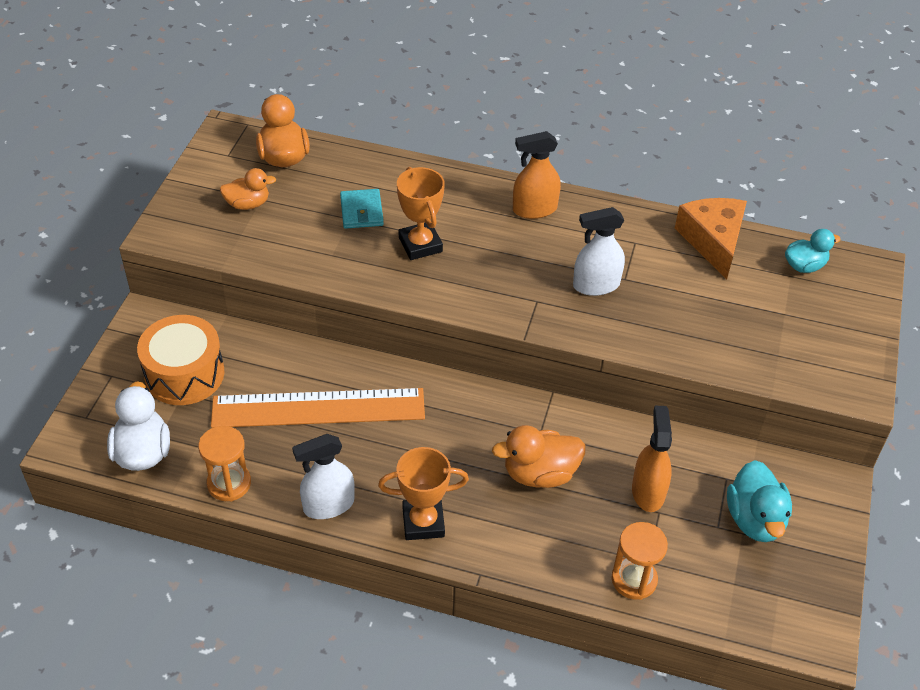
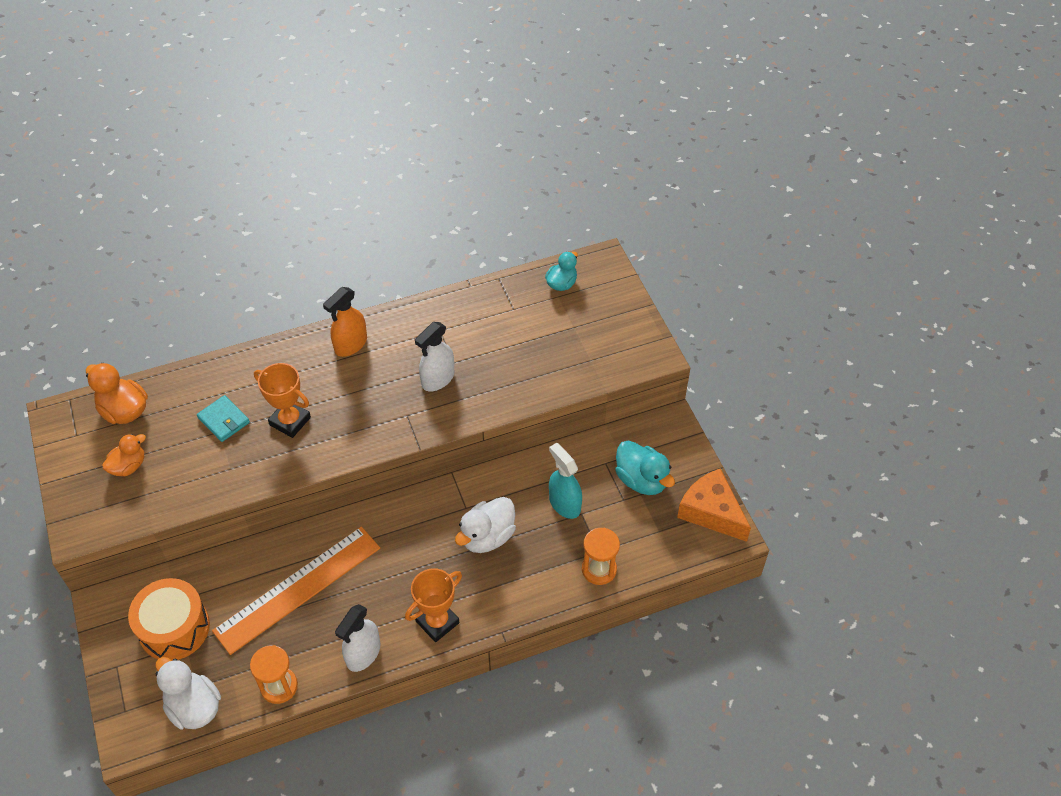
camera: 35 degrees left, 5 degrees up
orange duck [492,425,586,488] -> white duck [455,497,516,553]
orange spray bottle [632,406,672,512] -> turquoise spray bottle [549,443,582,519]
orange cheese [675,198,747,279] -> orange cheese moved to [677,468,751,542]

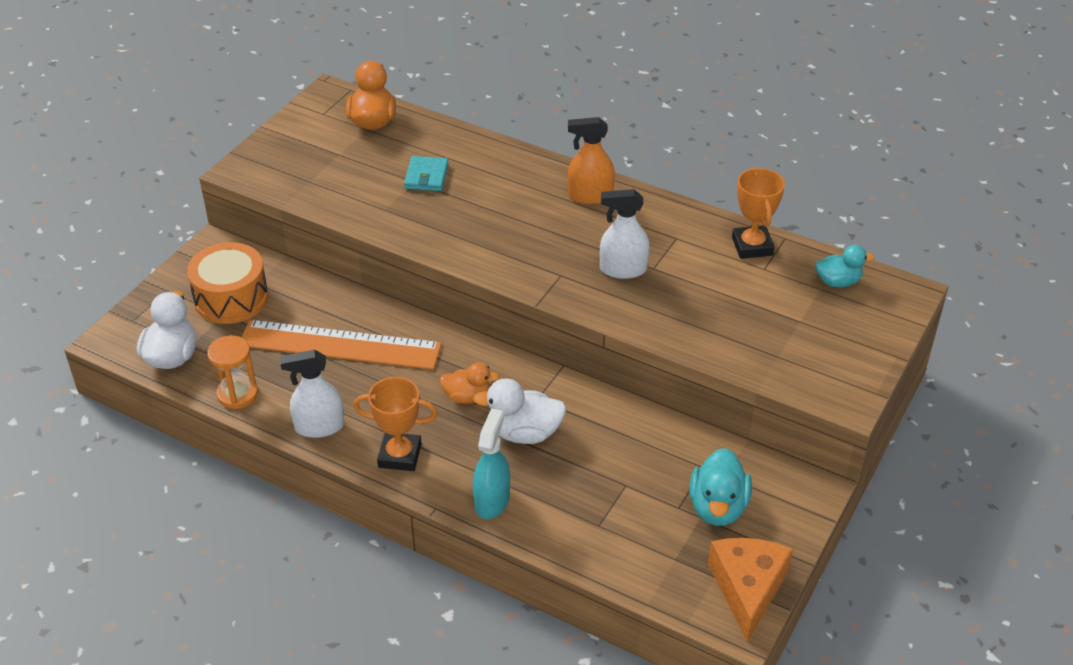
camera: 50 degrees right, 10 degrees down
orange duck [102,434,146,476] -> orange duck moved to [440,363,499,404]
orange trophy [254,363,311,438] -> orange trophy moved to [732,167,785,259]
turquoise spray bottle [549,443,582,519] -> turquoise spray bottle moved to [472,408,510,519]
orange hourglass [582,528,620,585] -> none

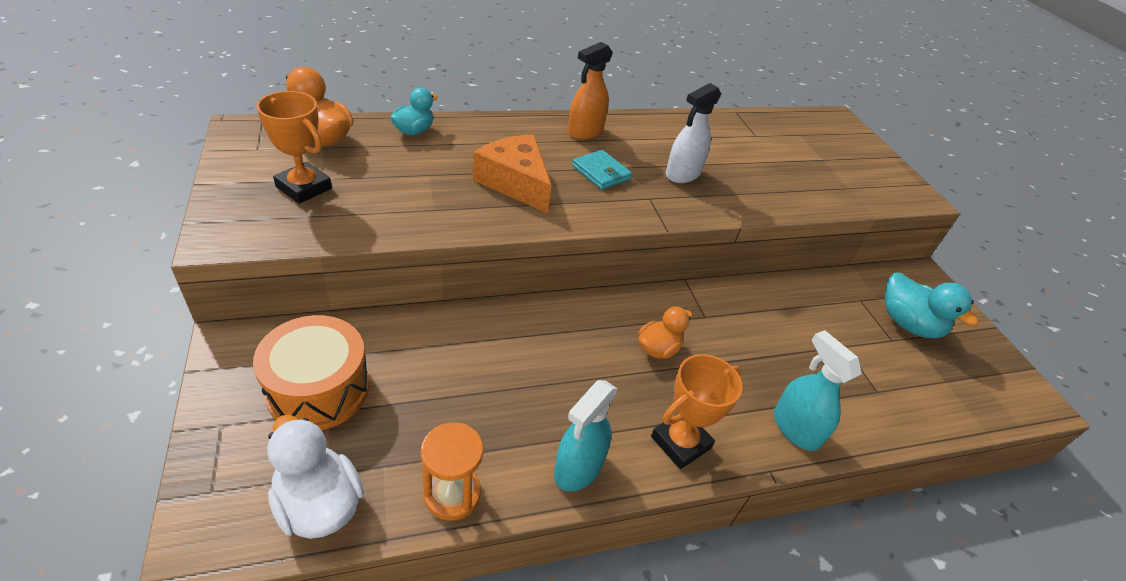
camera: 50 degrees left, 0 degrees up
orange ruler [242,320,442,370] -> none
white spray bottle [280,350,344,438] -> turquoise spray bottle [554,380,618,492]
turquoise wallet [404,156,449,191] -> turquoise wallet moved to [572,150,632,190]
white duck [473,378,566,444] -> none
orange cheese [708,538,793,642] -> orange cheese moved to [473,135,551,213]
orange trophy [732,167,785,259] -> orange trophy moved to [257,91,332,204]
turquoise duck [816,245,874,287] -> turquoise duck moved to [390,88,438,135]

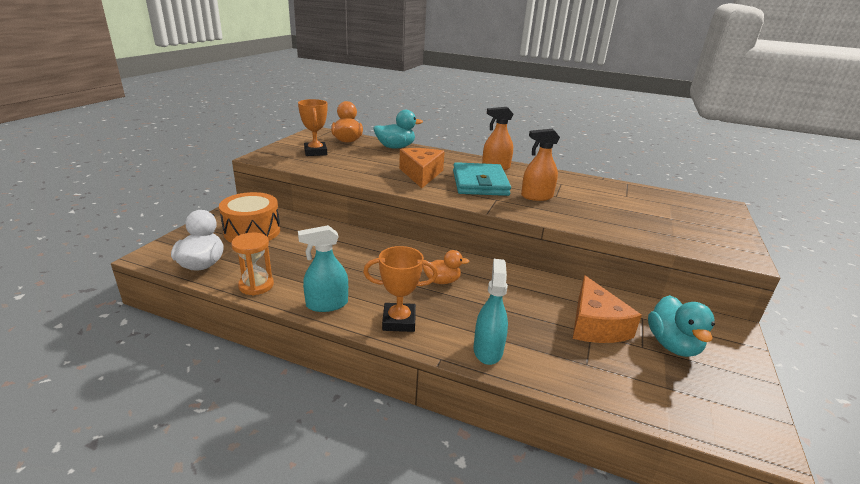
camera: 40 degrees right, 15 degrees down
turquoise duck [390,88,438,135] -> turquoise duck [373,110,423,149], size x1.51
turquoise wallet [572,150,632,190] -> turquoise wallet [453,162,511,196], size x1.87
white spray bottle [666,83,721,183] -> orange spray bottle [521,129,560,201]
none -> orange cheese [573,275,642,343]

